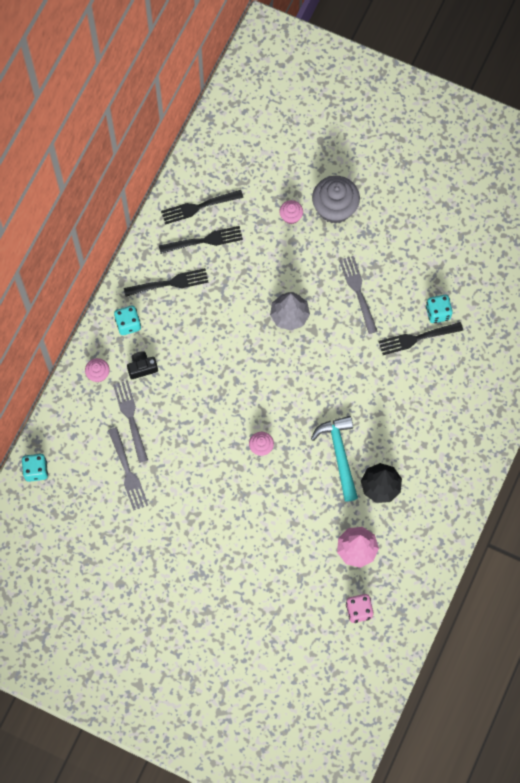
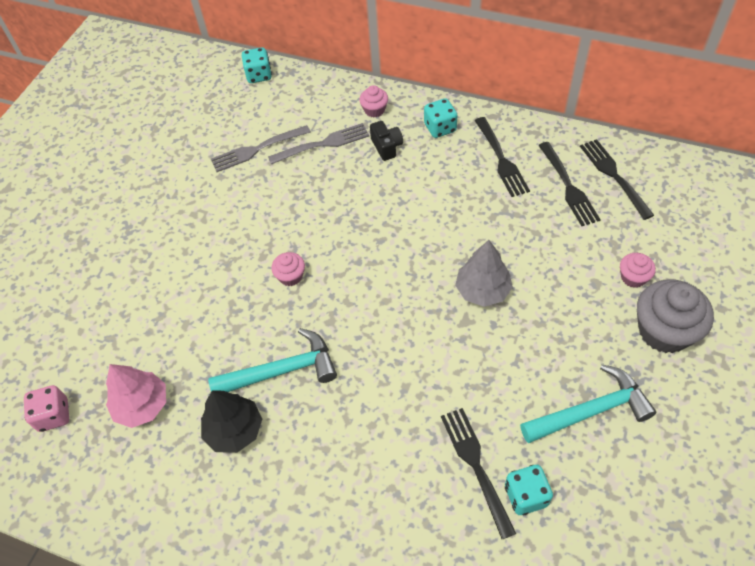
camera: 90 degrees right, 15 degrees down
grey fork [339,256,378,334] -> none
none -> turquoise hammer [520,364,656,443]

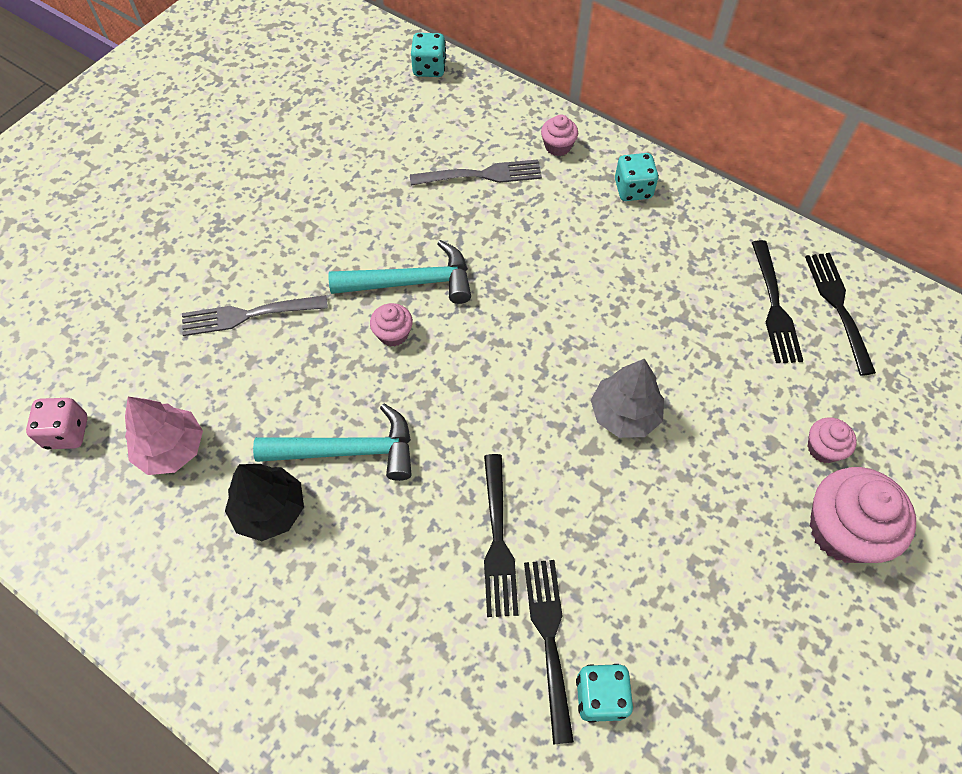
camera: 10 degrees right, 5 degrees up
grey fork [211,125,311,172] -> grey fork moved to [182,295,328,336]
black camera [370,121,403,161] -> none
black fork [475,117,530,197] -> black fork moved to [484,454,518,617]
turquoise hammer [520,364,656,443] -> turquoise hammer moved to [328,240,471,304]
grey cupcake [637,279,714,353] -> pink cupcake [810,467,916,563]

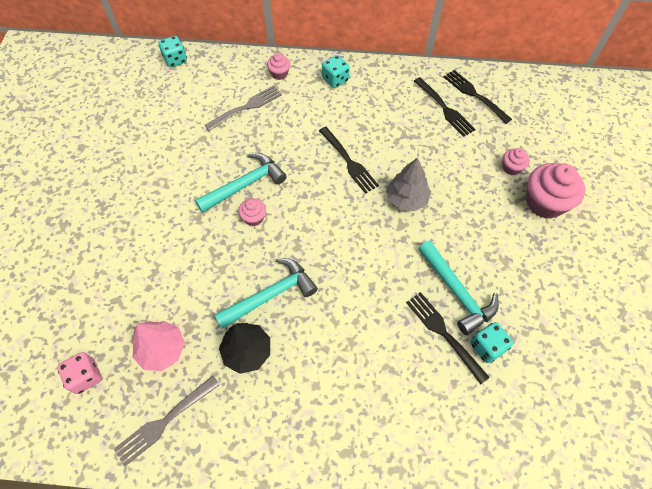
camera: 30 degrees left, 0 degrees up
grey fork [182,295,328,336] -> grey fork moved to [114,376,220,467]
black fork [484,454,518,617] -> black fork moved to [319,127,379,194]
none -> turquoise hammer [418,240,499,335]

